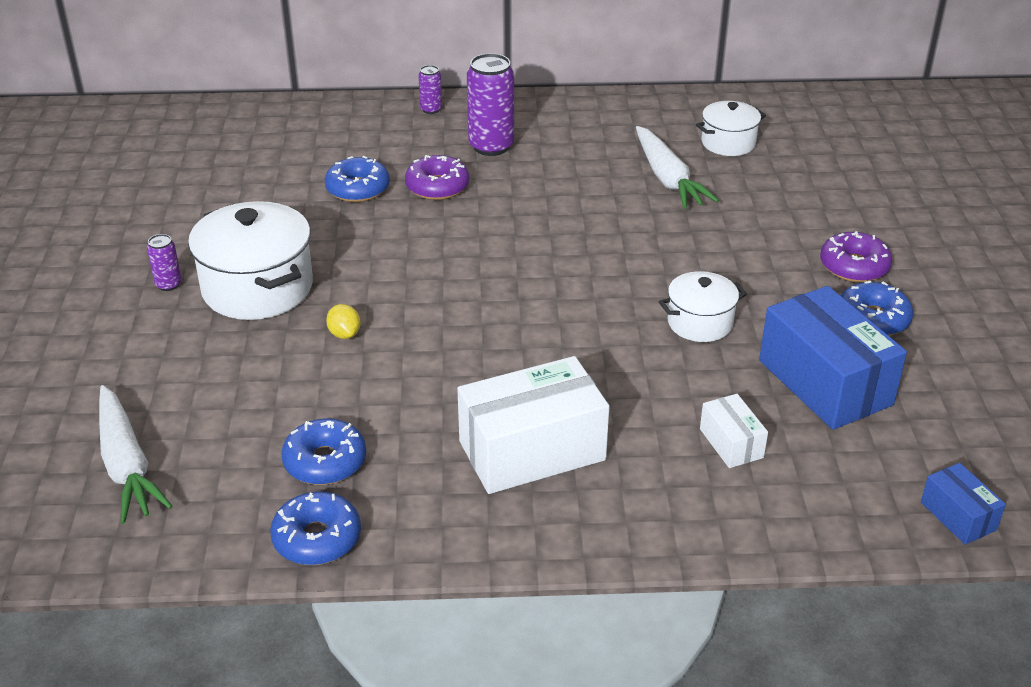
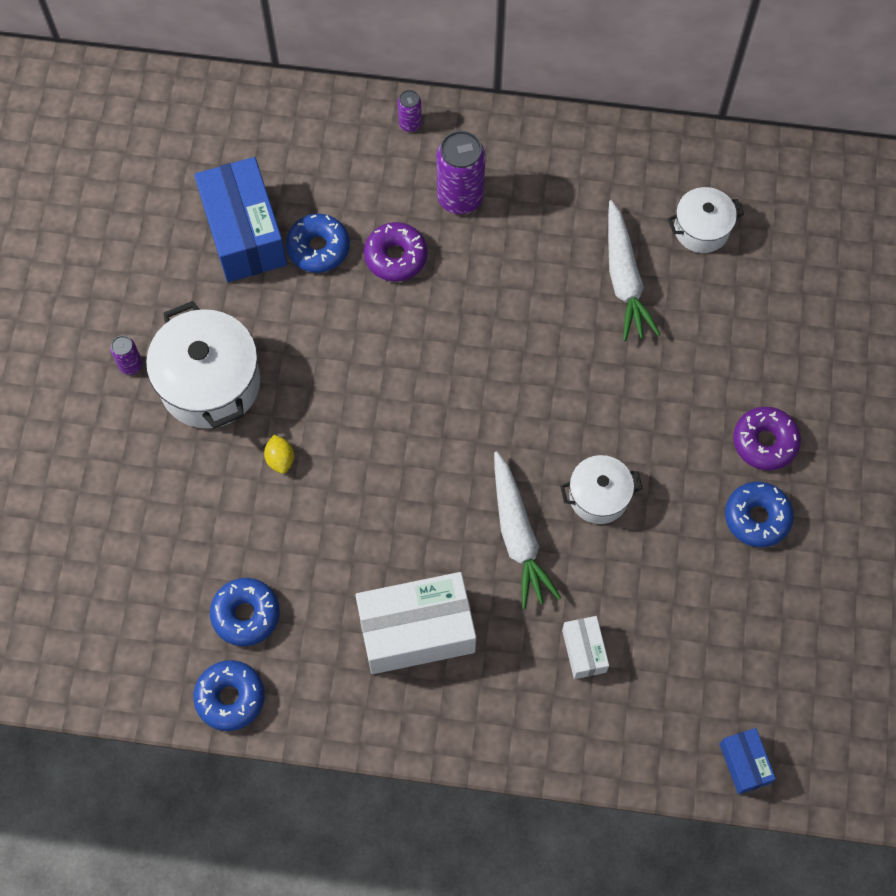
camera: 10 degrees right, 30 degrees up
white carrot [99,385,173,524] -> white carrot moved to [494,451,561,609]
blue box [759,286,907,430] -> blue box moved to [194,157,287,282]

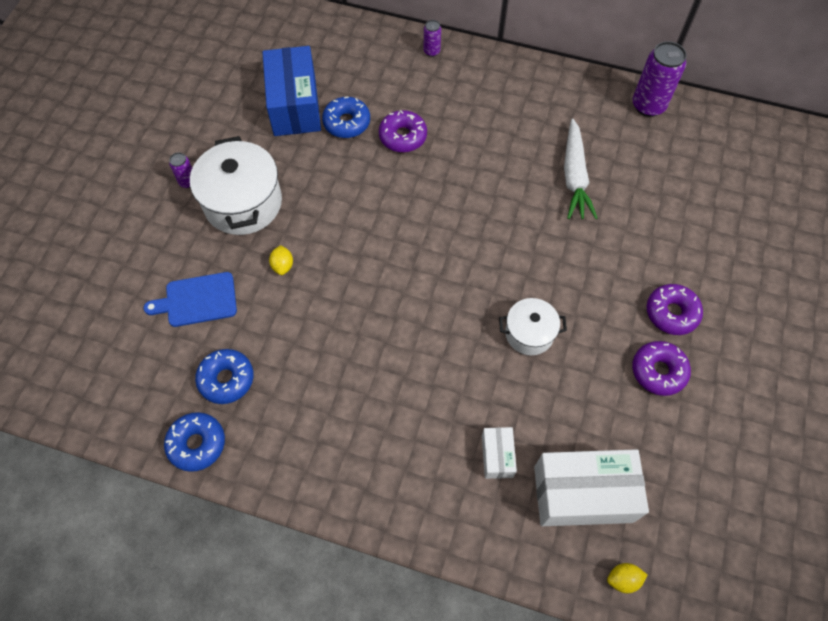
camera: 10 degrees right, 5 degrees down
white box [355,572,476,674] -> white box moved to [534,449,649,526]
purple can [437,130,485,214] -> purple can moved to [632,41,687,117]
white carrot [494,451,561,609] -> none
white pot [667,187,744,253] -> none
blue box [719,728,776,794] -> yellow lemon [607,563,648,593]
blue donut [725,482,794,547] -> purple donut [632,341,691,396]
none -> blue cutting board [143,272,237,327]

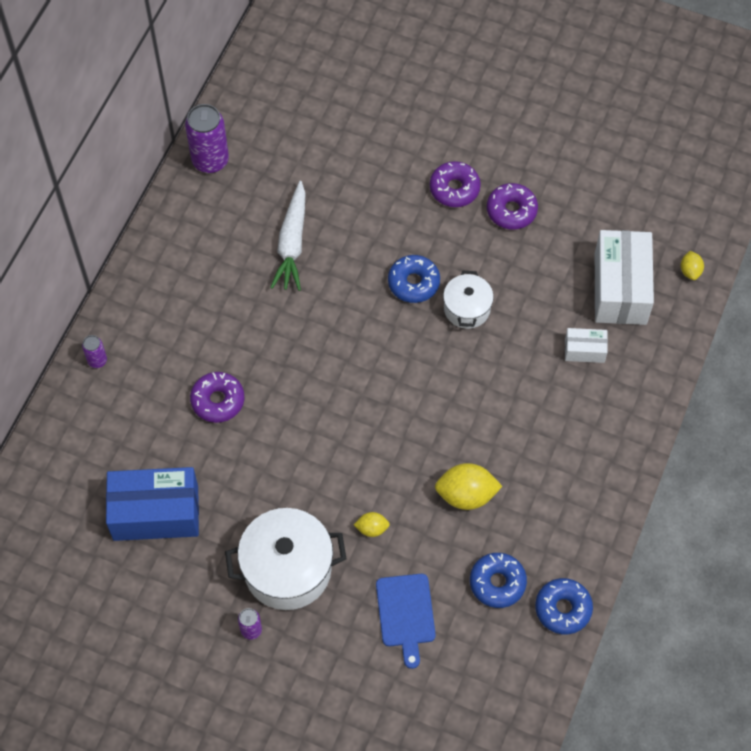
camera: 85 degrees left, 0 degrees up
blue donut [322,96,370,138] -> blue donut moved to [388,255,440,303]
white carrot [564,119,598,219] -> white carrot turned 90 degrees clockwise [270,181,306,291]
none -> yellow lemon [435,463,502,510]

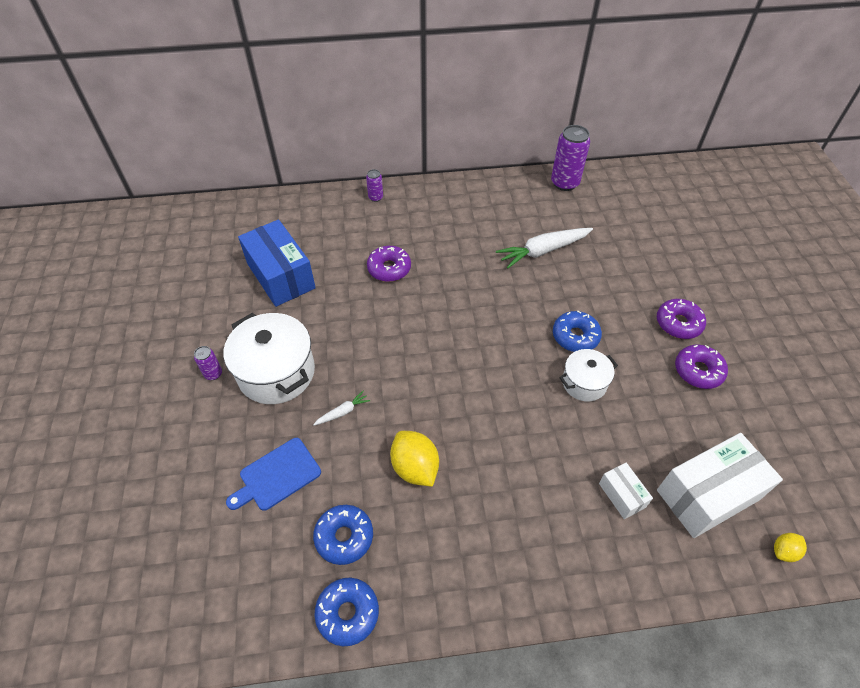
camera: 60 degrees right, 10 degrees down
yellow lemon [354,512,390,537] -> white carrot [313,391,370,426]

